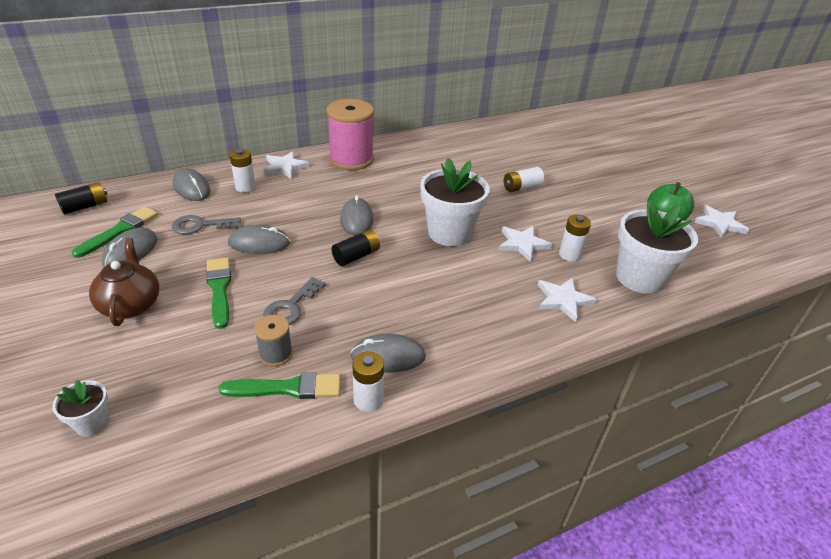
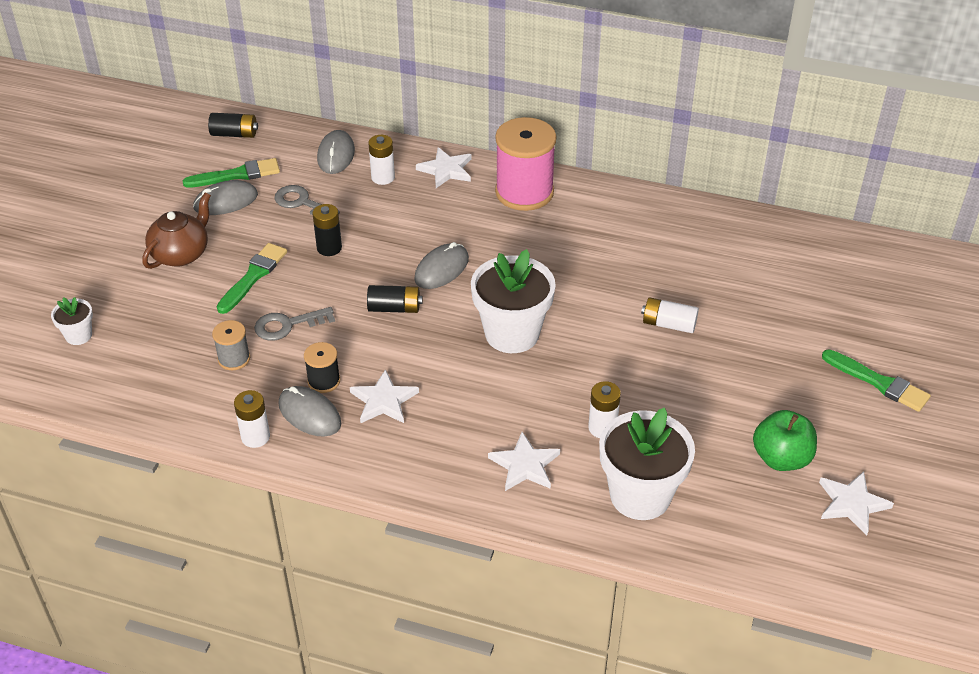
camera: 45 degrees right, 5 degrees up
green brush [219,372,341,399] -> green brush moved to [822,349,931,412]
grey mouse [228,225,290,254] -> black battery [312,204,342,256]
white star [499,226,552,261] -> white star moved to [350,369,419,423]
none -> black spool [304,342,340,393]

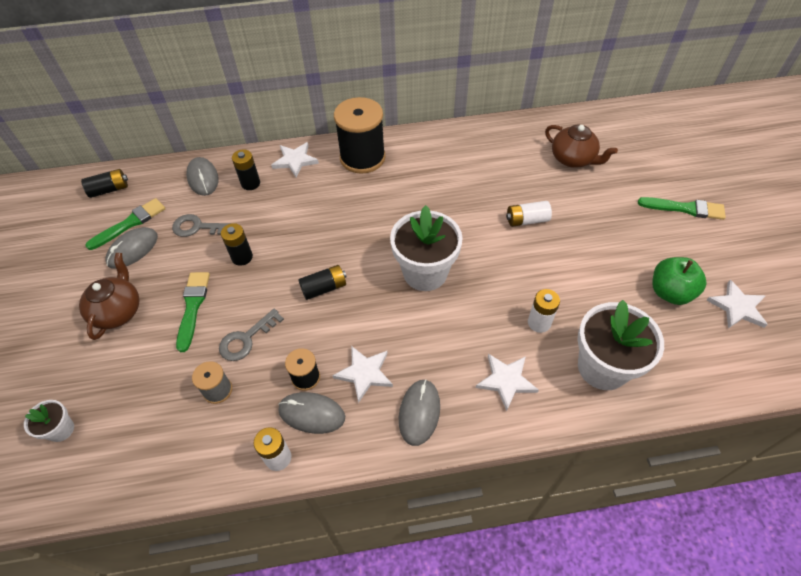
camera: 25 degrees left, 10 degrees up
white battery [368,135,395,185] -> black battery [232,150,260,190]
grey mouse [414,242,469,289] -> grey mouse moved to [399,379,440,446]
pink spool [495,117,556,211] -> black spool [334,97,386,174]
none -> brown teapot [545,125,618,168]

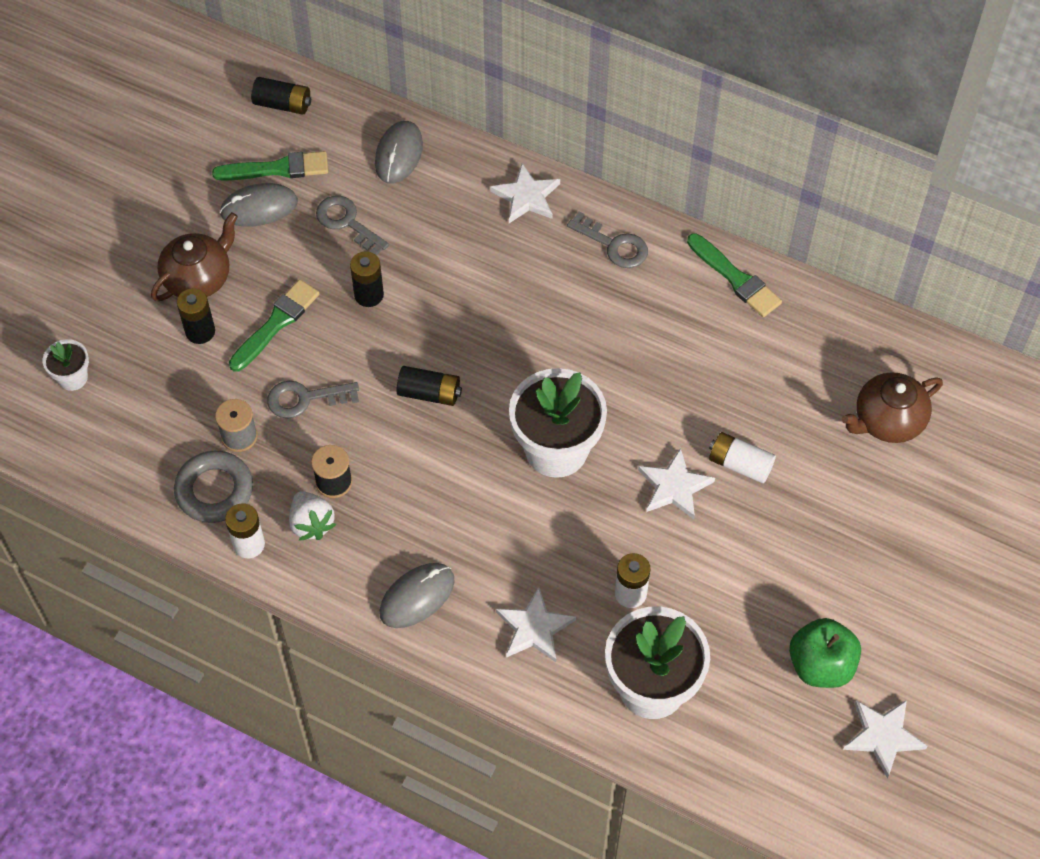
camera: 35 degrees right, 5 degrees up
black battery [232,150,260,190] -> black battery moved to [177,288,215,344]
grey mouse [278,392,345,434] -> white strawberry [289,491,336,541]
white star [332,346,393,403] -> white star moved to [638,448,715,519]
black spool [334,97,386,174] -> grey key [567,212,648,268]
brown teapot [545,125,618,168] -> brown teapot turned 75 degrees clockwise [842,372,943,443]
green brush [638,197,726,220] -> green brush moved to [687,233,782,317]
none -> grey ring [174,451,253,523]

